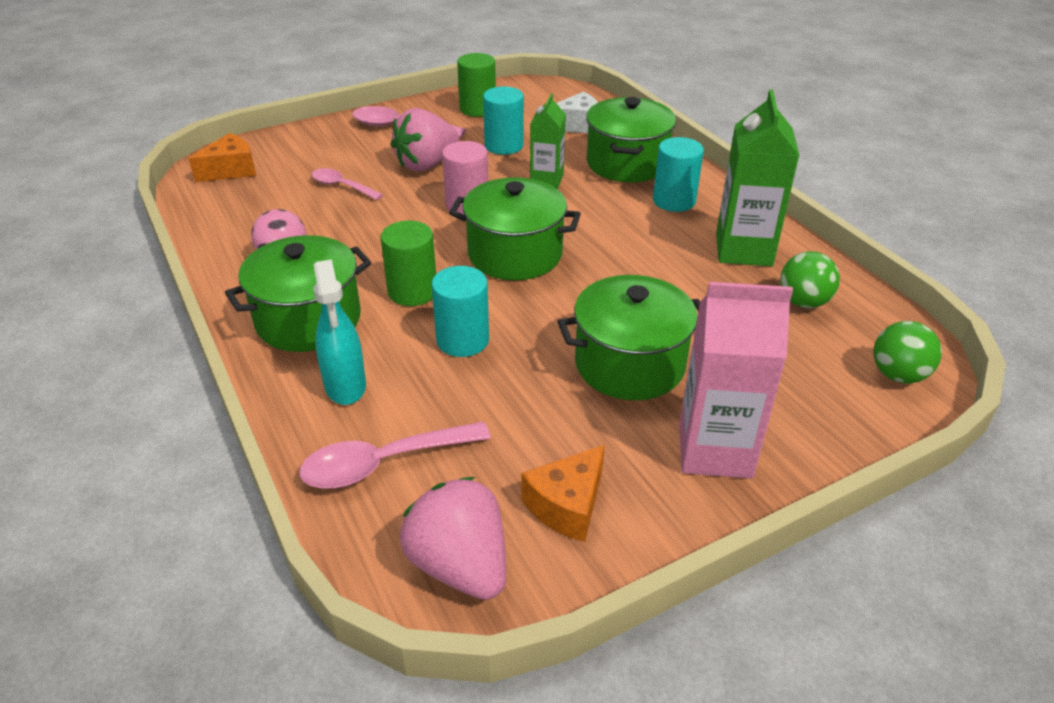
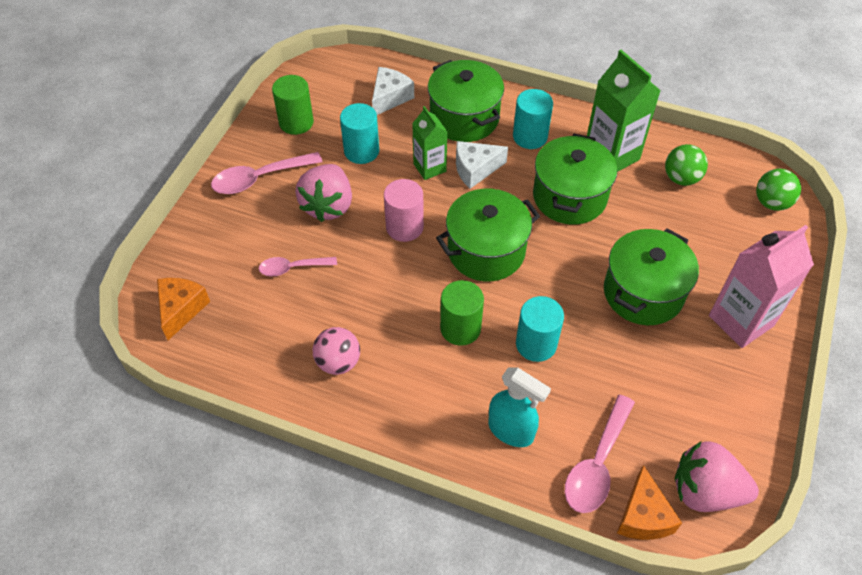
camera: 40 degrees left, 15 degrees up
green pot [225,235,372,352] -> green pot moved to [533,134,618,225]
orange cheese [522,445,605,542] -> orange cheese moved to [617,465,682,540]
none -> white cheese [456,141,508,189]

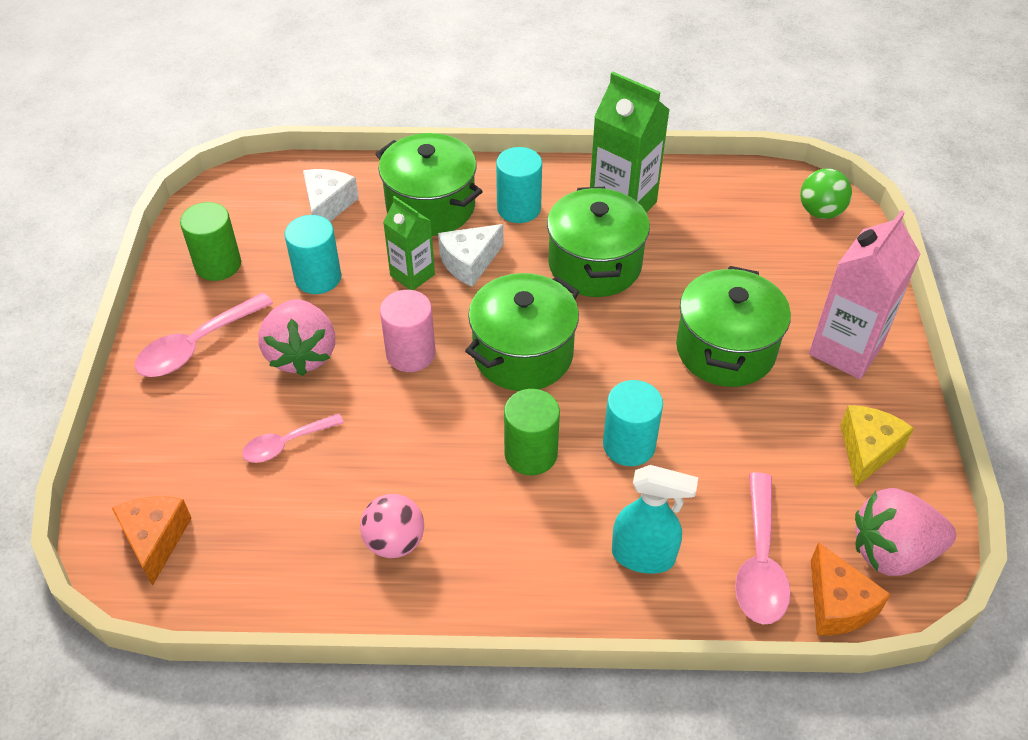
camera: 20 degrees left, 5 degrees down
green ball [665,144,708,186] -> none
none -> yellow cheese [840,405,914,488]

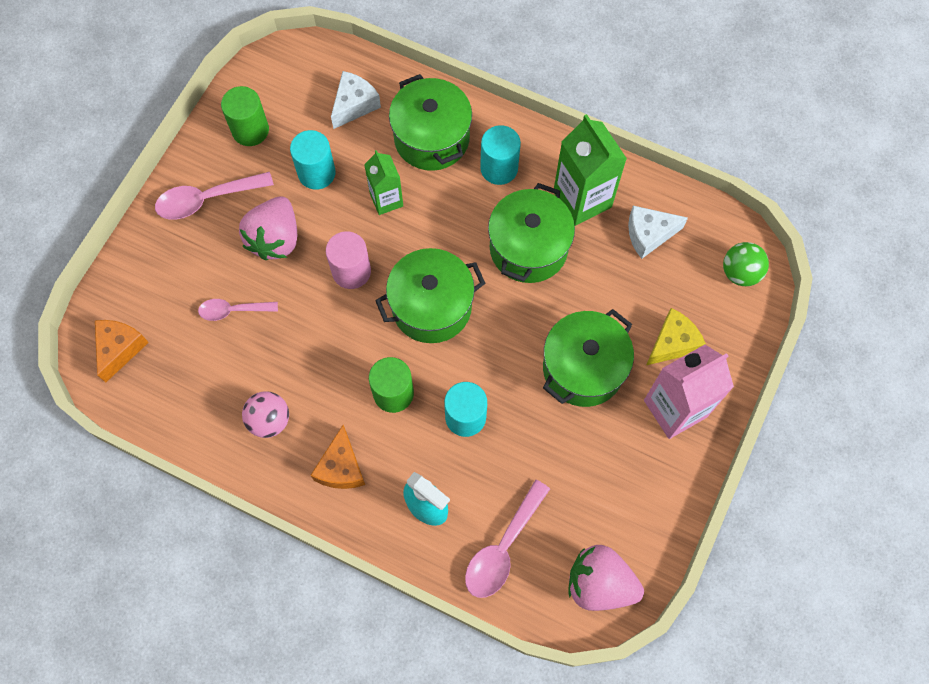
camera: 25 degrees right, 20 degrees up
white cheese [438,224,503,287] -> white cheese moved to [628,206,688,259]
orange cheese [811,542,891,635] -> orange cheese moved to [310,425,365,489]
yellow cheese [840,405,914,488] -> yellow cheese moved to [646,308,706,365]

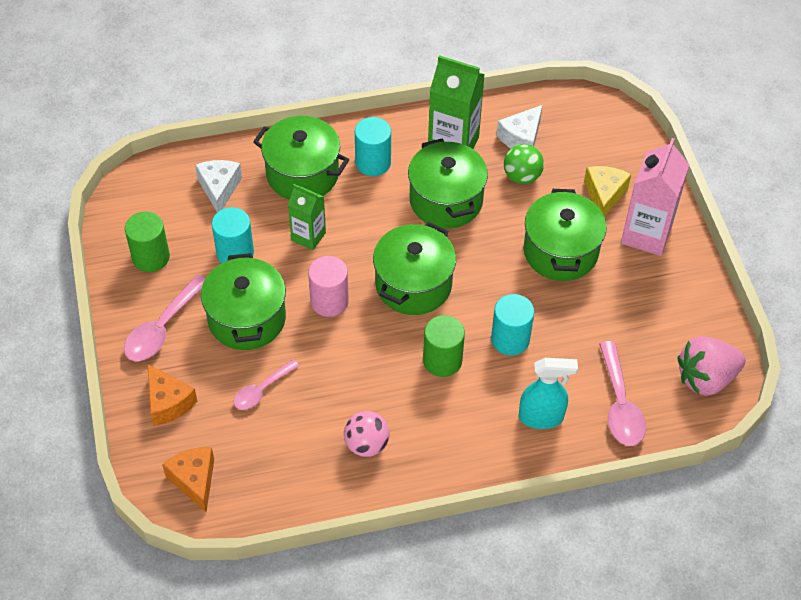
camera: 40 degrees left, 15 degrees down
pink strawberry [239,196,297,260] -> green pot [201,253,286,350]
orange cheese [310,425,365,489] -> orange cheese moved to [147,364,197,426]
green ball [723,242,769,286] -> green ball moved to [504,144,544,184]

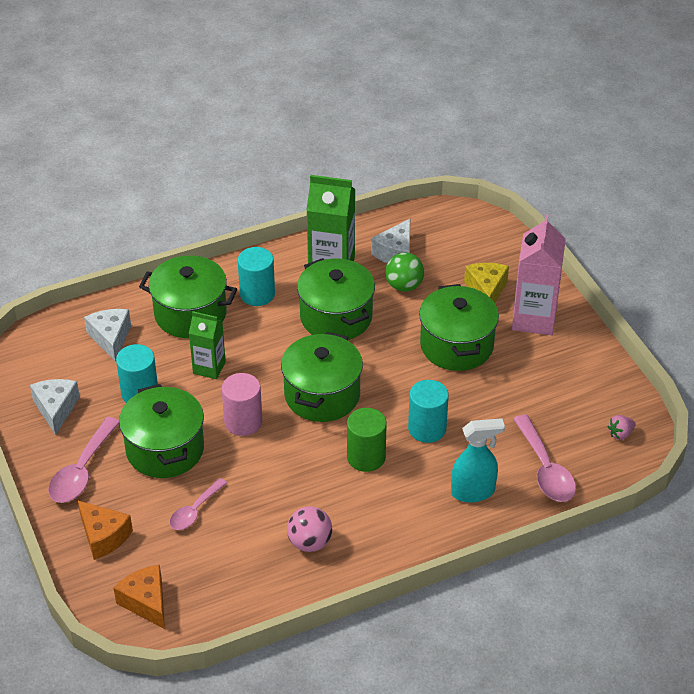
camera: 10 degrees left, 10 degrees down
green cylinder [125,212,170,272] -> white cheese [30,379,80,435]
pink strawberry [678,336,746,396] -> pink strawberry [607,415,635,440], size x0.44

